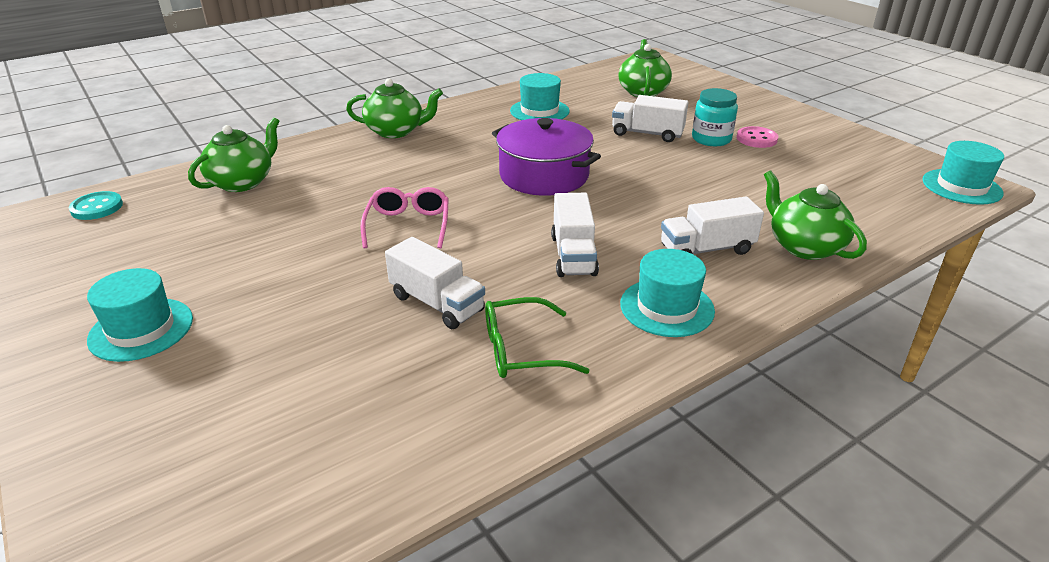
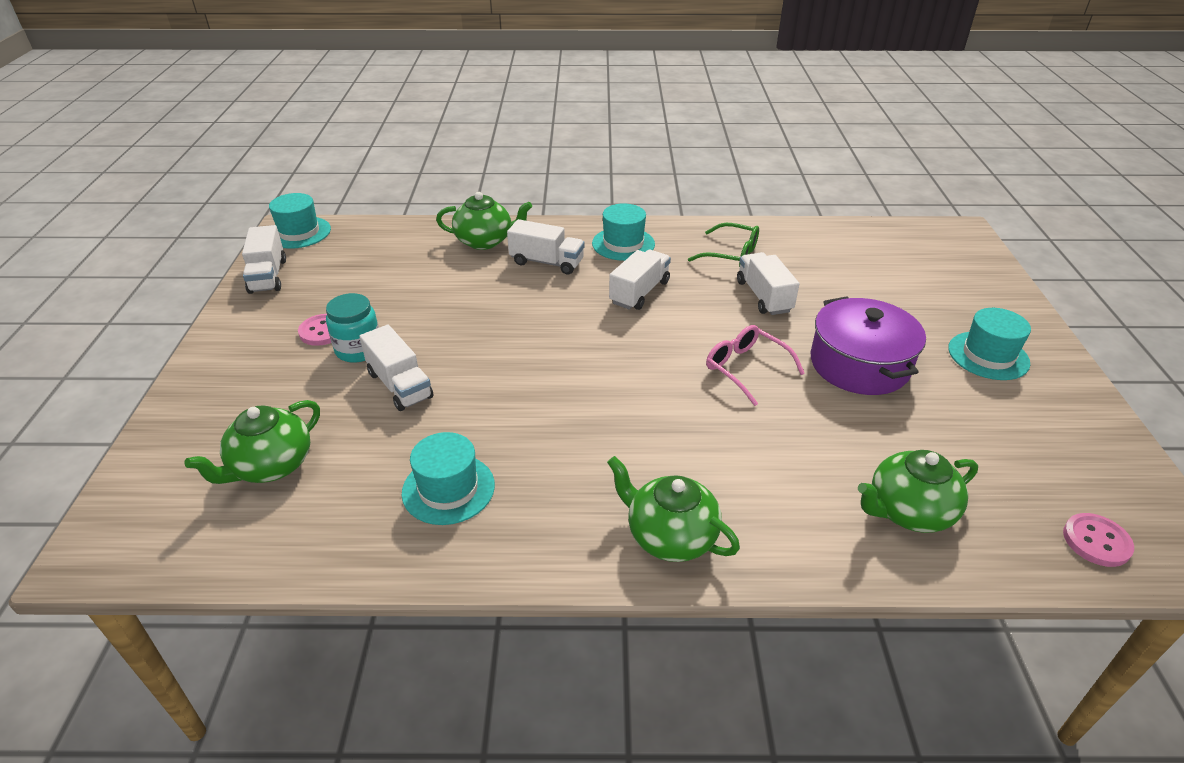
camera: 145 degrees left, 5 degrees up
turquoise button [69,191,123,220] -> pink button [1063,513,1134,567]
pink glasses [361,187,449,248] -> pink glasses turned 105 degrees clockwise [706,325,805,406]
purple pot [492,118,601,196] -> purple pot moved to [811,296,926,395]
green teapot [764,170,867,260] -> green teapot turned 90 degrees counterclockwise [436,192,532,250]
none -> white truck [242,225,286,294]

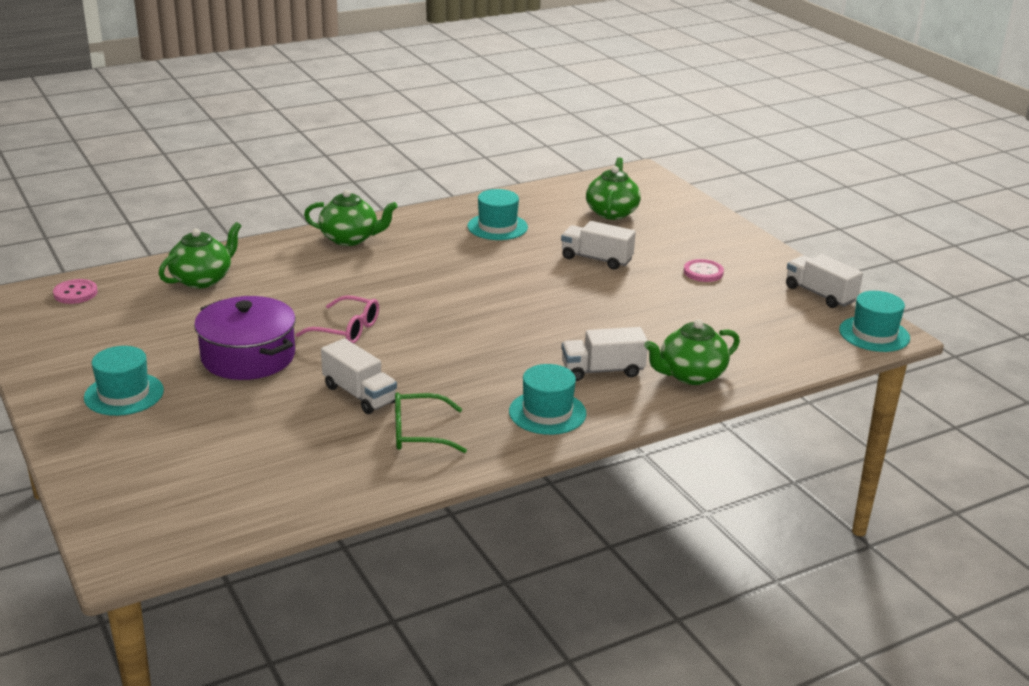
camera: 150 degrees right, 10 degrees down
turquoise jar [326,293,379,363] -> none
white truck [609,250,671,310] -> none

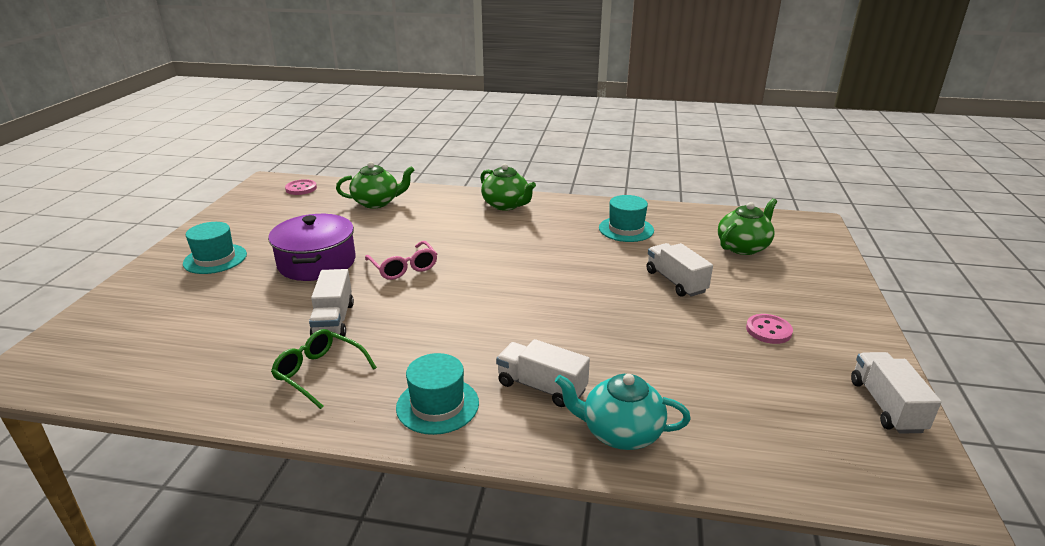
camera: 40 degrees right, 0 degrees up
green teapot [644,319,740,385] -> turquoise teapot [555,374,691,450]
turquoise hat [839,291,910,352] -> none

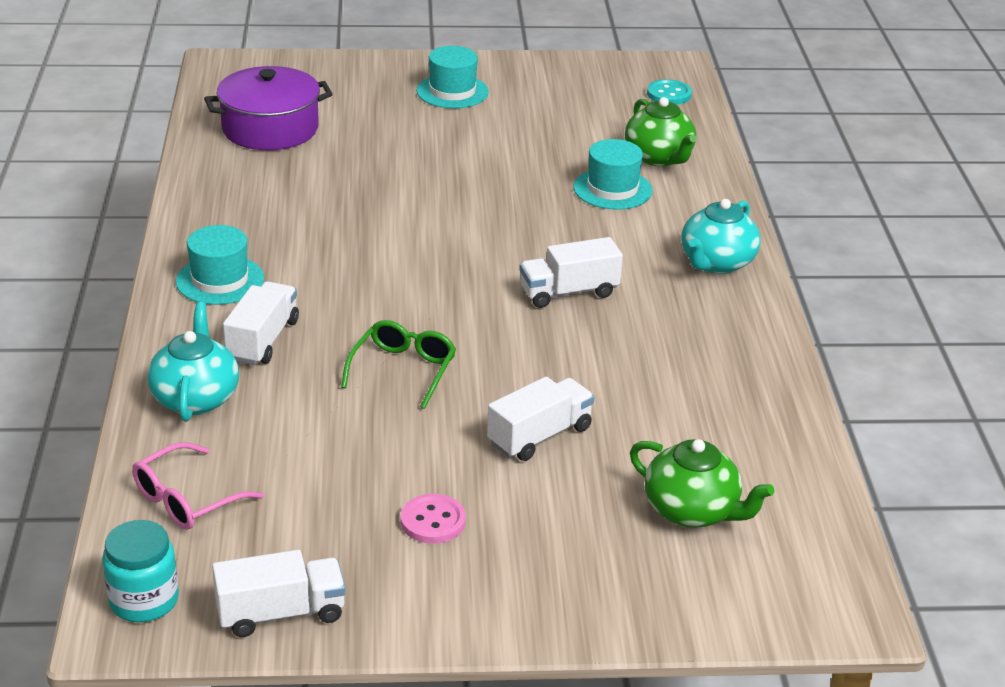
camera: 75 degrees right, 5 degrees up
purple pot [268,214,355,281] -> purple pot moved to [204,66,333,150]
green glasses [271,329,377,409] -> green glasses moved to [341,320,456,409]
pink button [285,179,317,195] -> turquoise button [647,79,692,105]
white truck [309,269,354,337] -> white truck moved to [519,237,623,308]
pink glasses [365,241,437,280] -> pink glasses moved to [132,442,264,530]
green teapot [480,163,536,211] -> turquoise teapot [681,199,761,274]
turquoise hat [599,195,654,242] -> turquoise hat moved to [573,139,653,210]
none -> turquoise jar [102,520,179,622]

